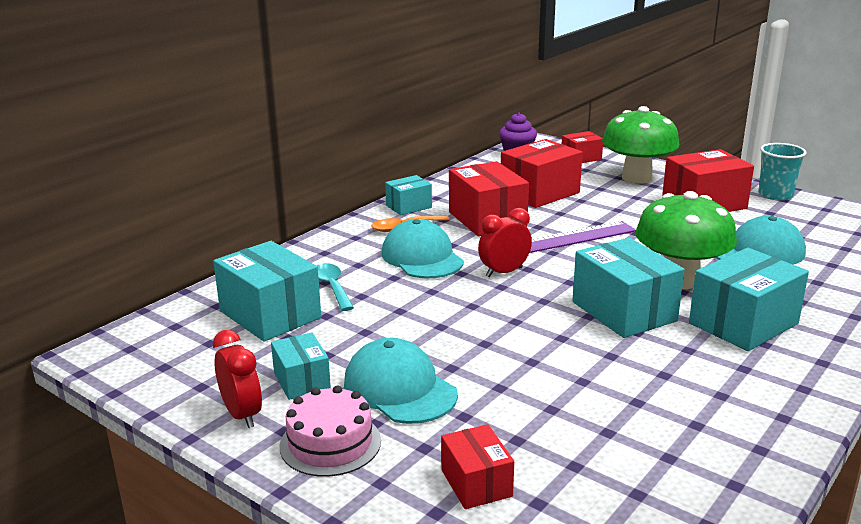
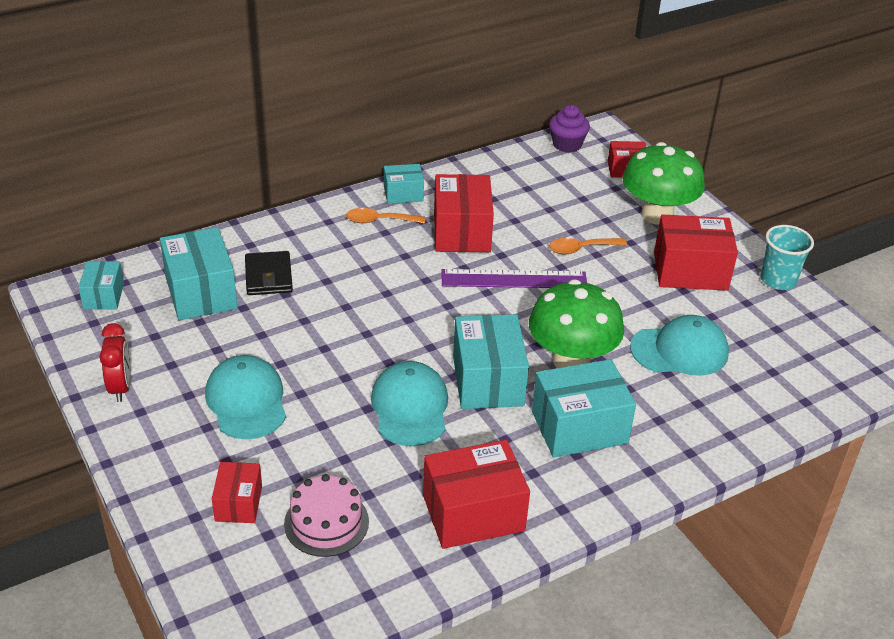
camera: 20 degrees right, 15 degrees up
turquoise box [271,332,331,400] -> turquoise box moved to [78,261,124,310]
pink cake [280,386,381,477] -> pink cake moved to [284,474,369,557]
turquoise spoon [317,263,354,311] -> black wallet [245,251,293,295]
turquoise cap [382,219,464,278] -> turquoise cap moved to [371,361,448,446]
red clock [478,208,532,277] -> none
red box [501,139,583,208] -> red box moved to [423,440,530,549]
none -> orange spoon [549,238,627,254]

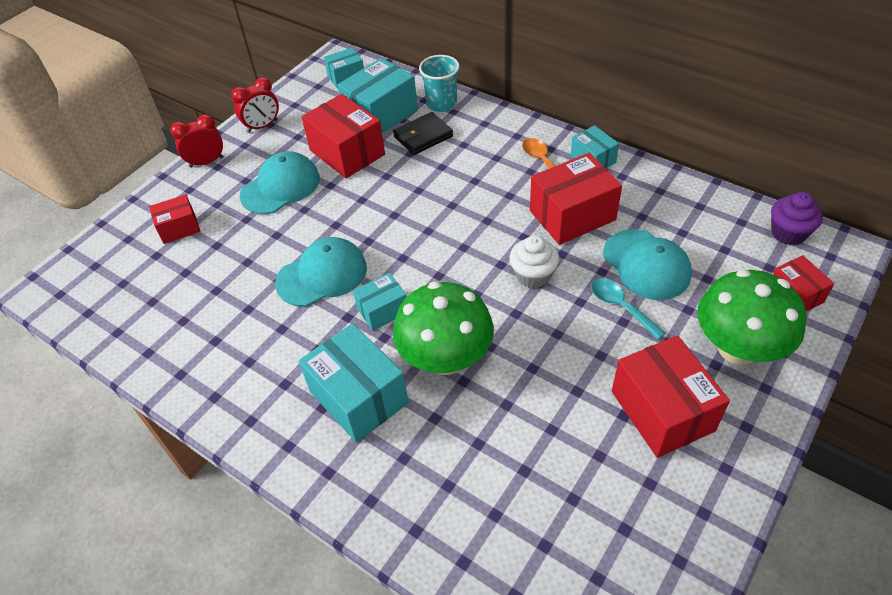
camera: 70 degrees right, 10 degrees up
pink cake [284,474,369,557] -> none
red box [423,440,530,549] -> red box moved to [301,94,385,178]
purple ruler [441,269,587,288] -> white cupcake [509,235,559,289]
turquoise box [453,314,529,409] -> turquoise box [353,273,407,331], size x0.57
orange spoon [549,238,627,254] -> turquoise spoon [591,278,665,340]
turquoise cap [630,315,729,376] -> turquoise cap moved to [603,229,692,300]
turquoise cup [760,225,814,290] -> turquoise cup moved to [419,55,460,112]
none -> red clock [170,114,224,168]

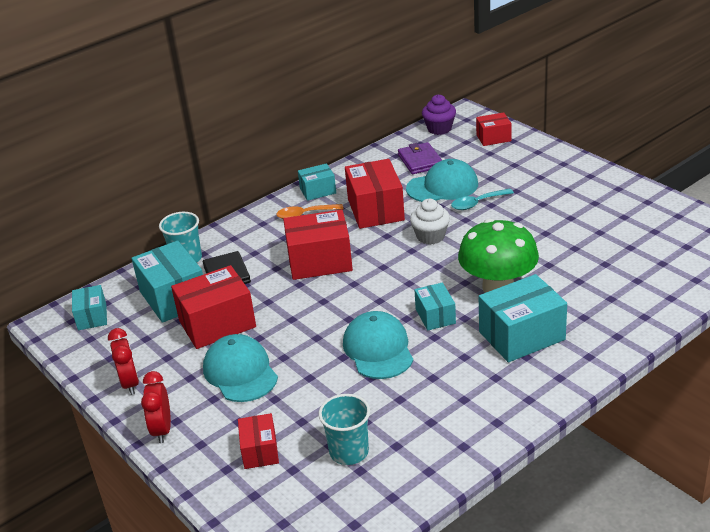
camera: 75 degrees left, 15 degrees down
red box [612,335,730,458] -> red box moved to [283,210,353,280]
green mushroom [698,269,806,365] -> none
none -> turquoise cup [319,394,370,465]
none -> purple wallet [398,142,442,174]

